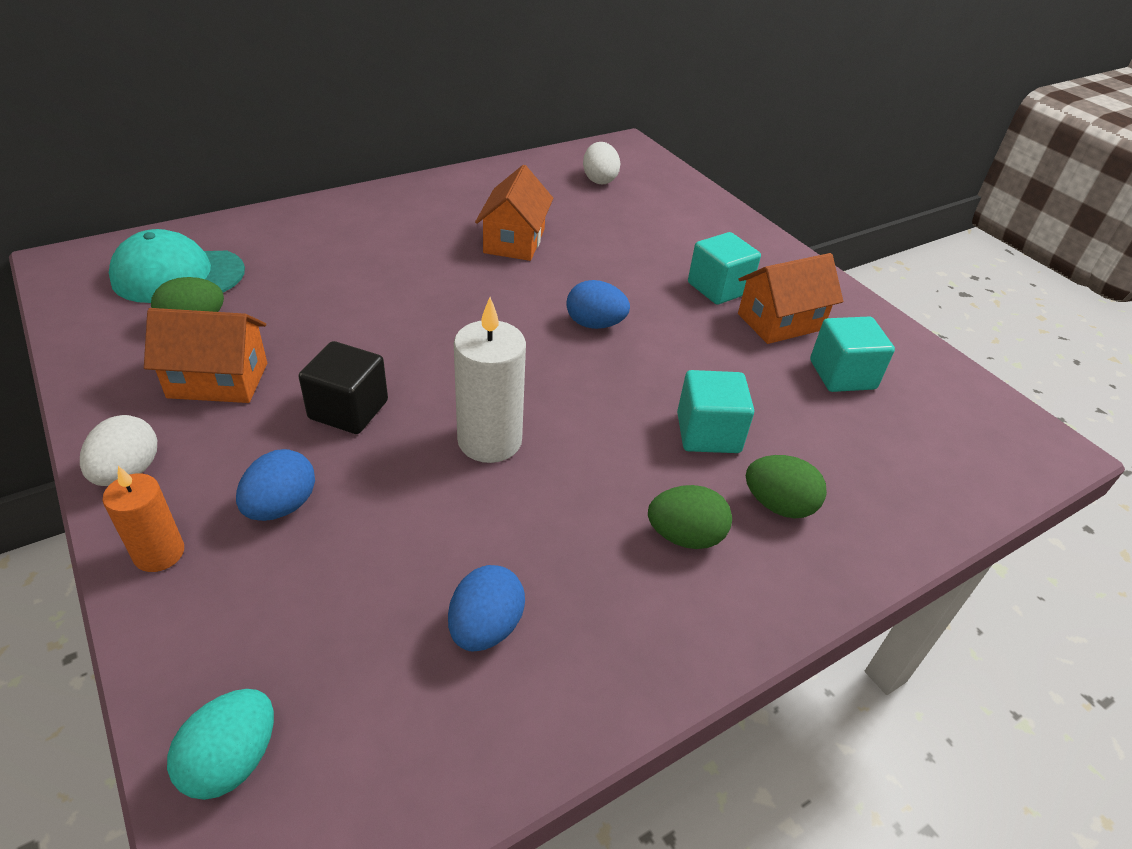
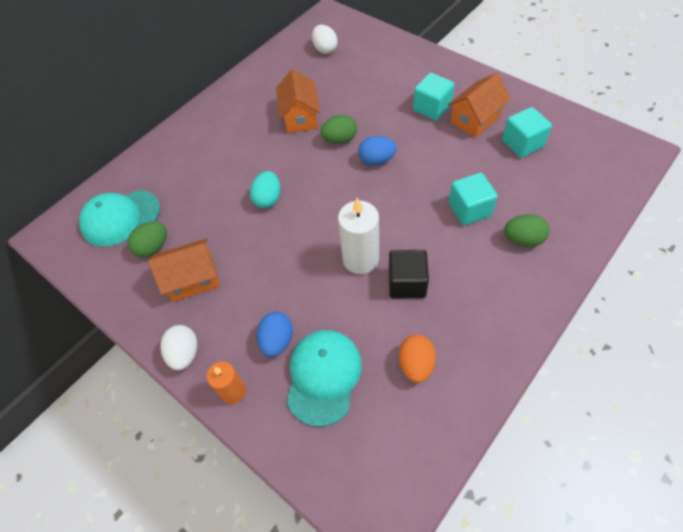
camera: 10 degrees left, 15 degrees up
turquoise egg [167,689,274,800] -> turquoise egg moved to [250,171,280,208]
black cube [299,341,388,434] -> black cube moved to [389,250,429,298]
blue egg [448,565,525,652] -> orange egg [399,335,436,383]
green egg [648,485,732,549] -> green egg moved to [320,115,357,144]
none -> turquoise cap [286,330,362,427]

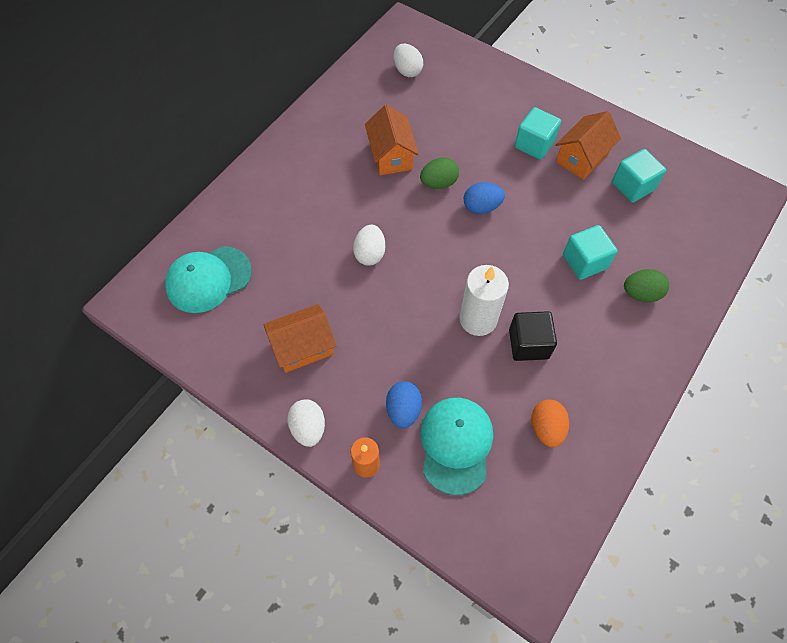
camera: 10 degrees left, 5 degrees up
green egg [127,221,167,258] -> none
turquoise egg [250,171,280,208] -> white egg [353,225,385,266]

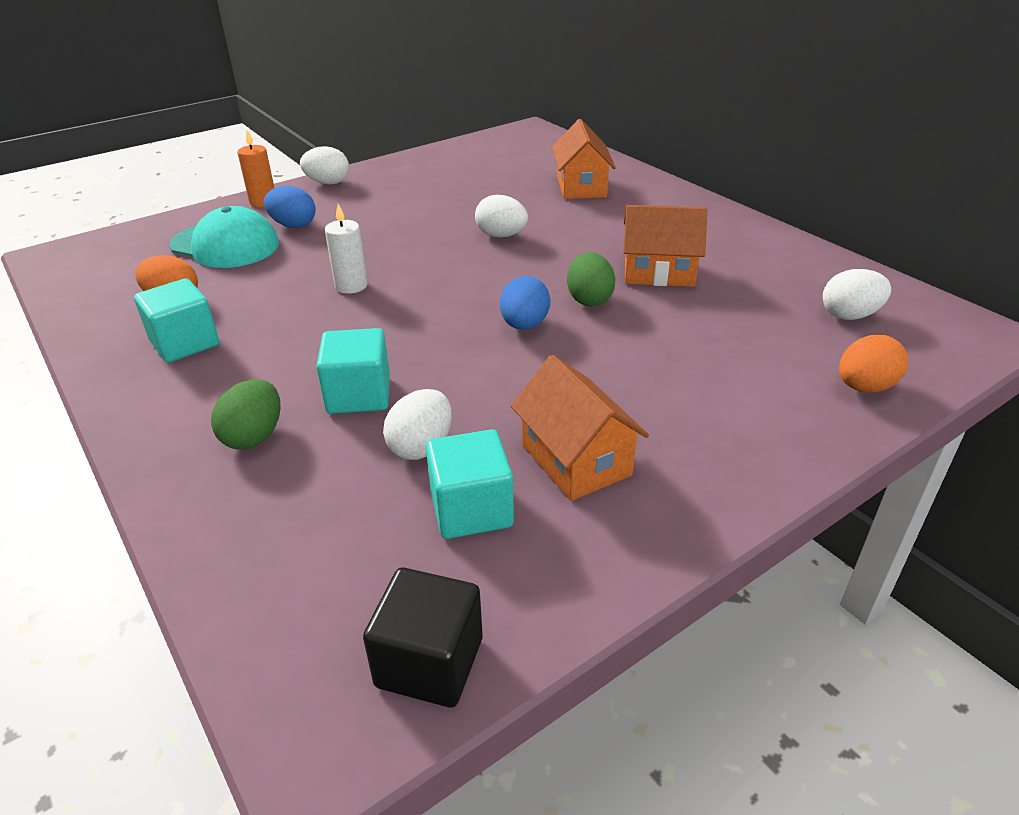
camera: 110 degrees right, 25 degrees down
turquoise cap [165,246,252,313] -> none
orange house [263,304,336,373] -> orange house moved to [552,119,616,199]
white candle [459,265,509,336] -> white candle [325,204,368,294], size x0.62
black cube [509,311,557,361] -> black cube moved to [363,568,483,708]
turquoise cube [515,107,561,160] -> turquoise cube moved to [134,278,219,363]
none -> white egg [383,389,452,460]
none -> orange egg [839,335,908,393]

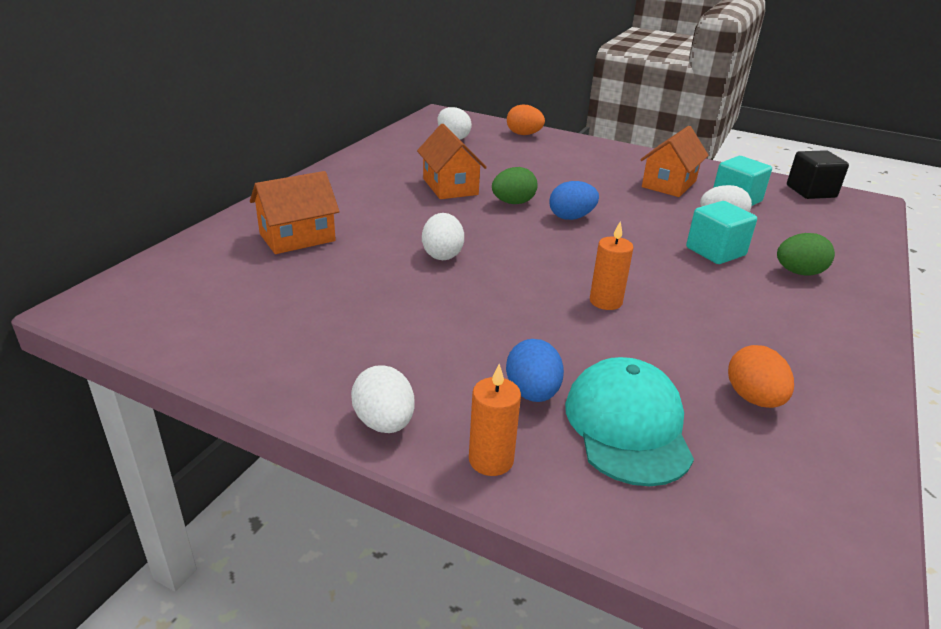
camera: 120 degrees left, 5 degrees down
turquoise cube [134,278,219,363] -> none
white candle [325,204,368,294] -> orange candle [590,221,634,310]

